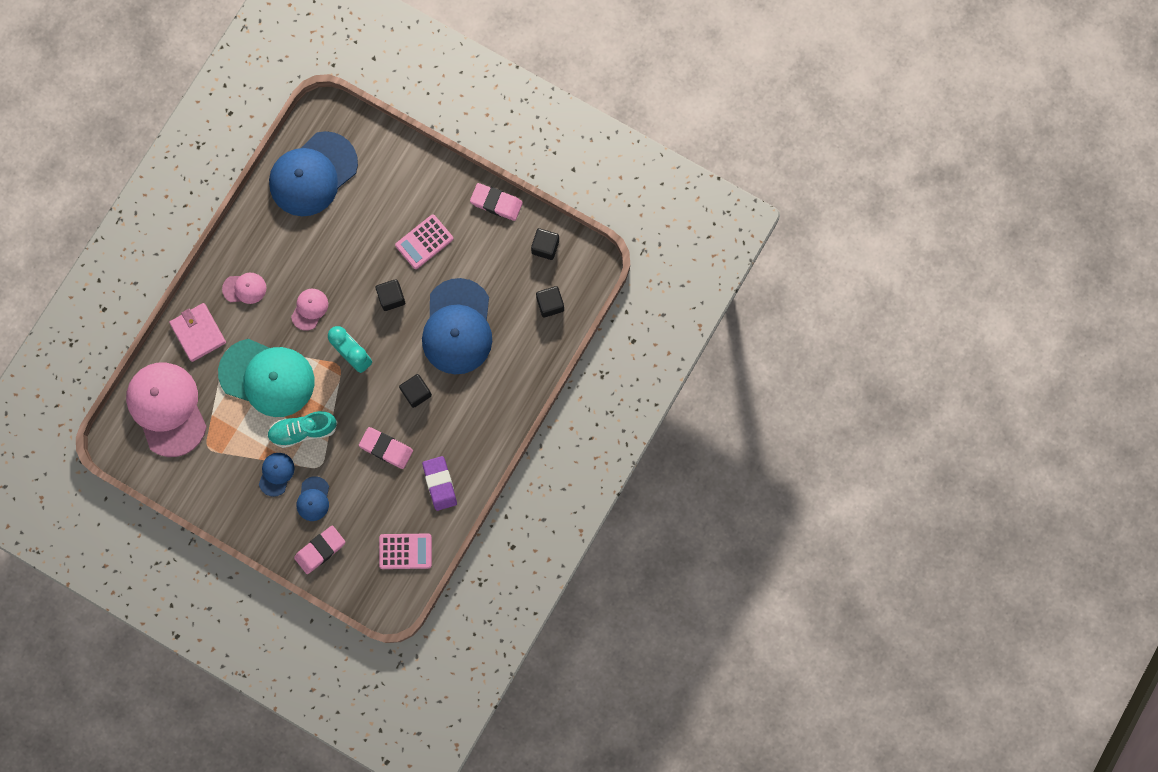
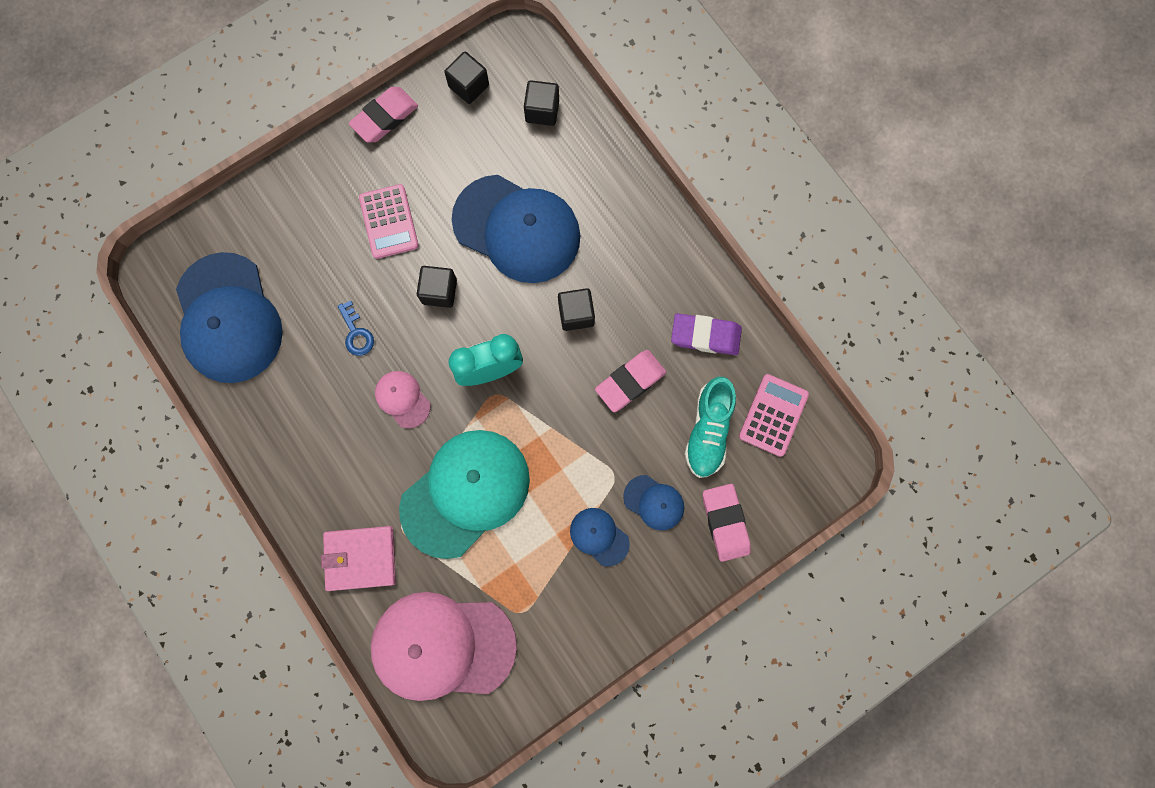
camera: 65 degrees left, 0 degrees up
pink cap [222,273,267,304] -> none
turquoise shoe [267,411,337,448] -> turquoise shoe moved to [684,377,736,478]
none -> blue key [338,300,374,356]

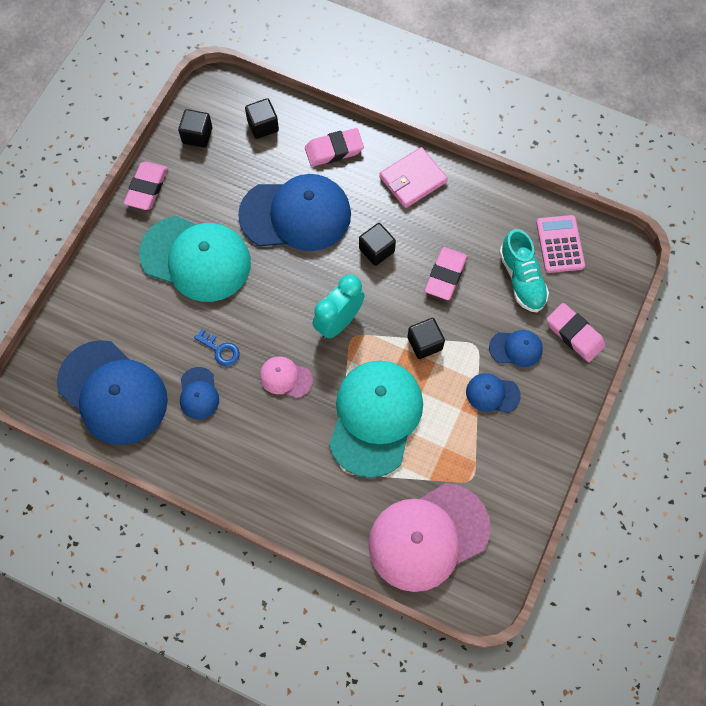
camera: 30 degrees left, 10 degrees down
pink wallet [321,526,396,591] -> pink wallet moved to [379,147,448,208]
pink calculator [359,184,419,259] -> turquoise cap [139,216,251,302]
black cube [417,266,457,308] -> black cube moved to [407,318,445,359]
purple eraser [671,313,742,355] -> none
none -> blue cap [180,367,219,419]
none -> pink eraser [305,128,364,167]

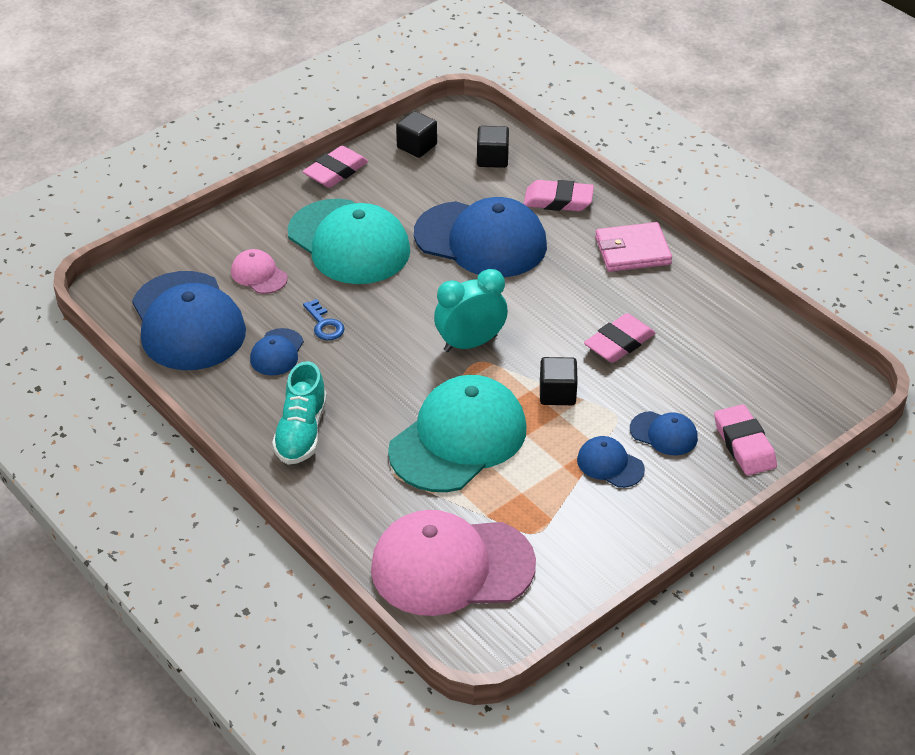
camera: 25 degrees right, 25 degrees down
pink cap [260,356,313,398] -> pink cap moved to [231,249,288,294]
black cube [359,223,396,266] -> none
turquoise shoe [499,229,549,312] -> turquoise shoe moved to [272,361,327,465]
pink calculator [536,215,585,273] -> none

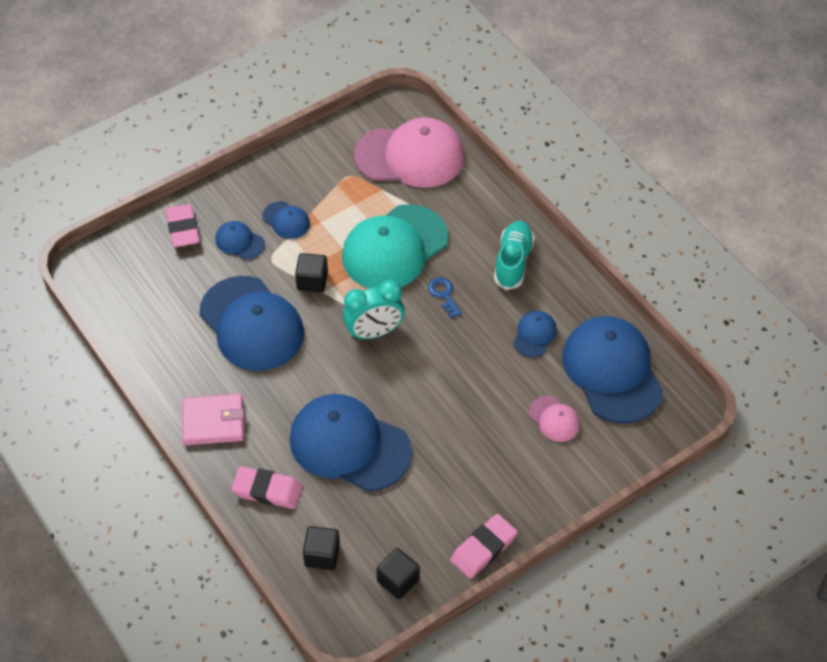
camera: 175 degrees left, 10 degrees up
turquoise cap [288,199,410,284] -> none
blue key [303,299,345,340] -> blue key moved to [428,277,462,318]
pink eraser [584,313,655,363] -> blue cap [199,276,304,371]

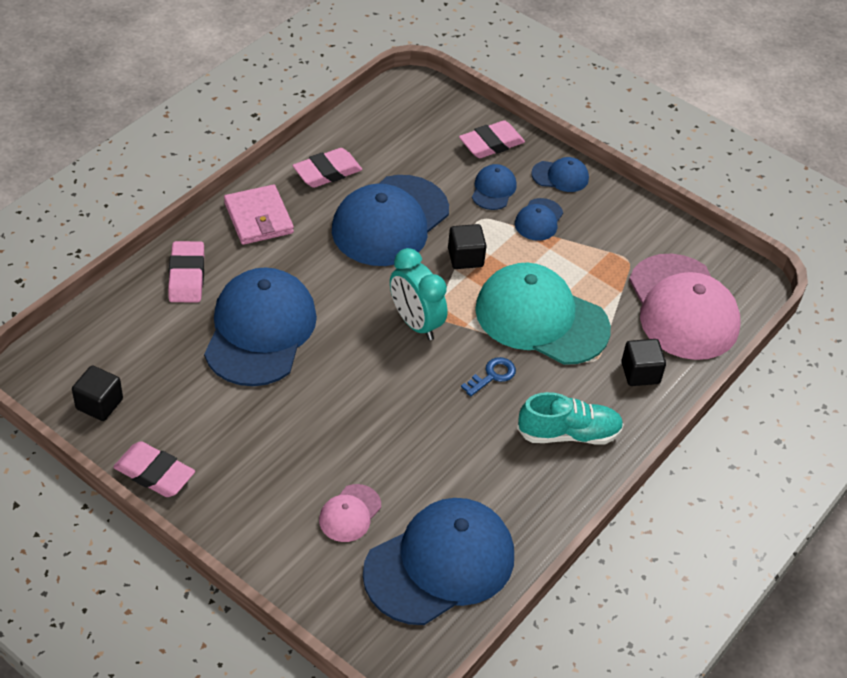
camera: 70 degrees right, 5 degrees down
black cube [303,526,340,570] -> black cube moved to [621,339,666,386]
blue cap [513,311,557,357] -> blue cap moved to [531,157,589,192]
none -> pink eraser [292,148,362,188]

